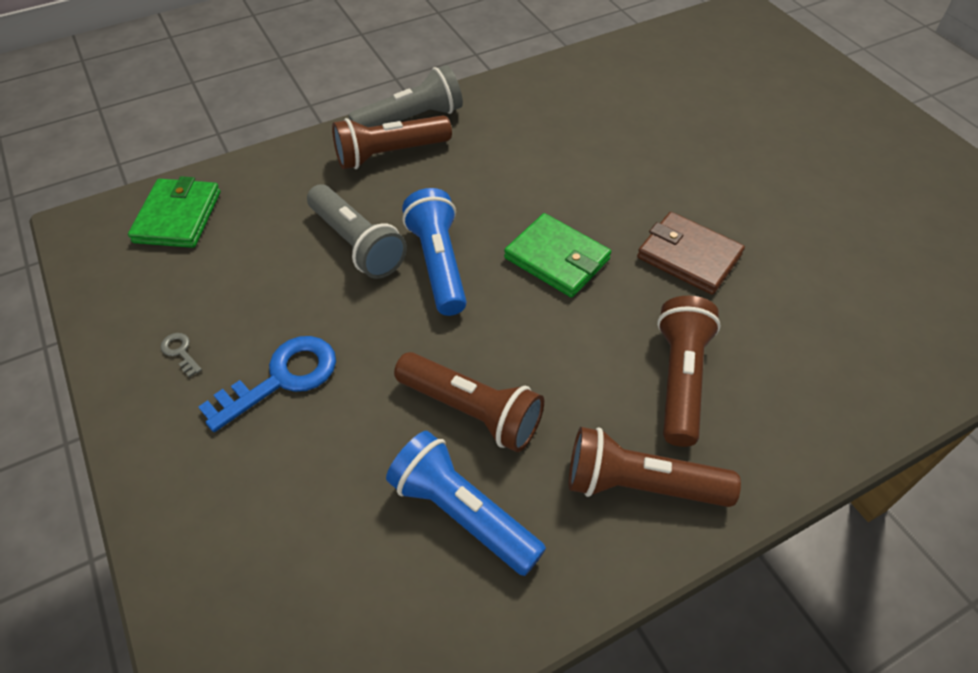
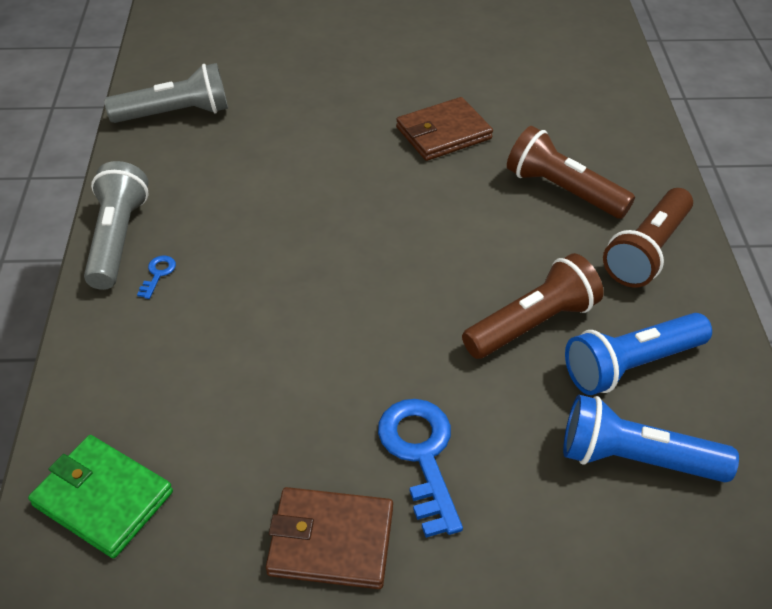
camera: 65 degrees left, 5 degrees down
grey key [161,333,202,377] -> brown wallet [266,487,393,589]
grey flashlight [307,184,407,279] -> grey flashlight moved to [104,63,228,123]
brown flashlight [332,115,452,169] -> blue key [137,256,176,299]
blue flashlight [402,188,467,316] -> blue flashlight moved to [563,395,739,482]
green wallet [504,213,611,298] -> none

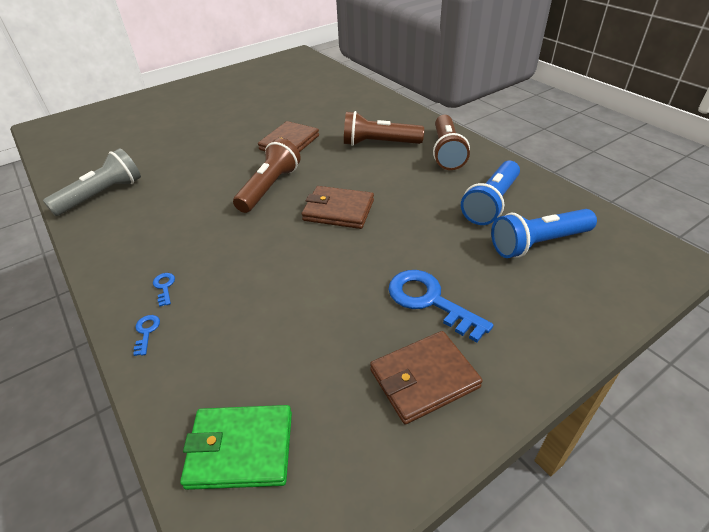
camera: 30 degrees left, 5 degrees down
grey flashlight [84,161,149,290] -> none
brown flashlight [462,253,604,359] -> brown flashlight moved to [233,138,301,213]
none -> blue key [133,315,160,356]
none -> brown wallet [302,186,374,229]

